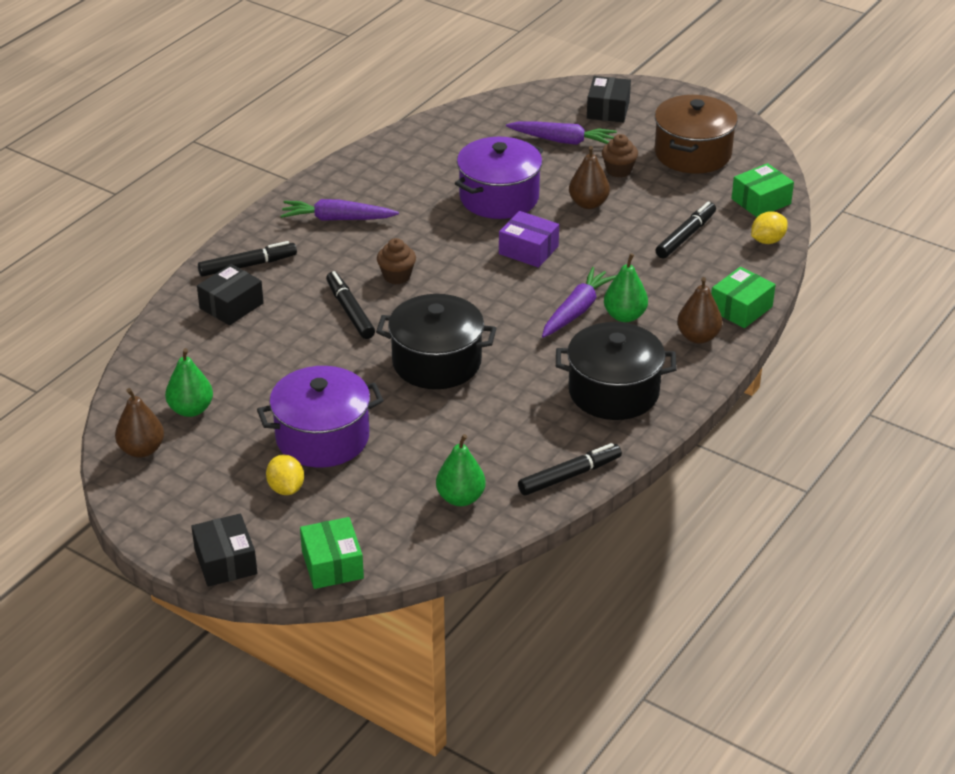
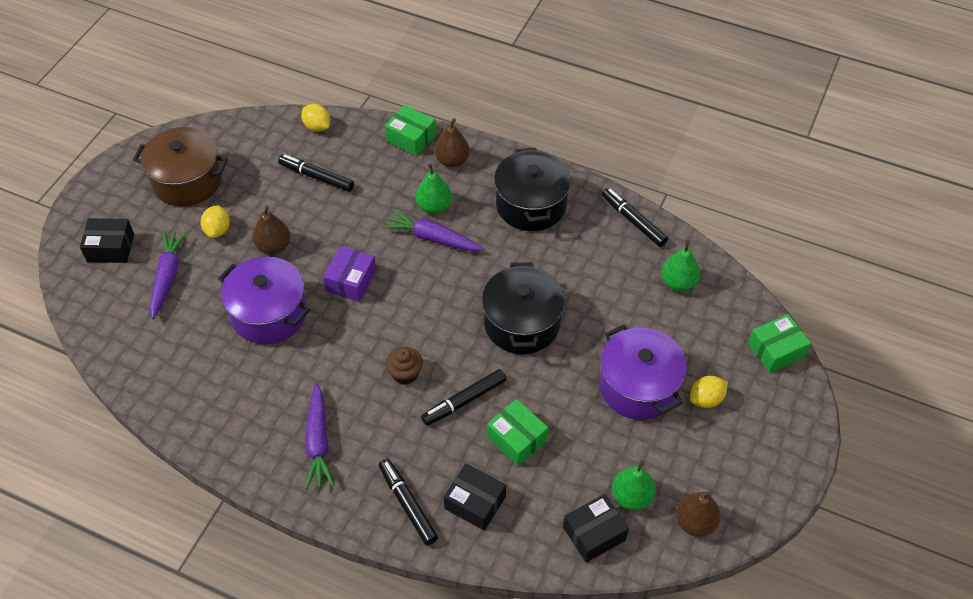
camera: 100 degrees left, 15 degrees up
black box [191,513,257,587] -> black box moved to [563,494,629,563]
brown cupcake [602,134,638,178] -> yellow lemon [201,205,230,238]
green box [732,163,794,217] -> green box moved to [487,399,548,466]

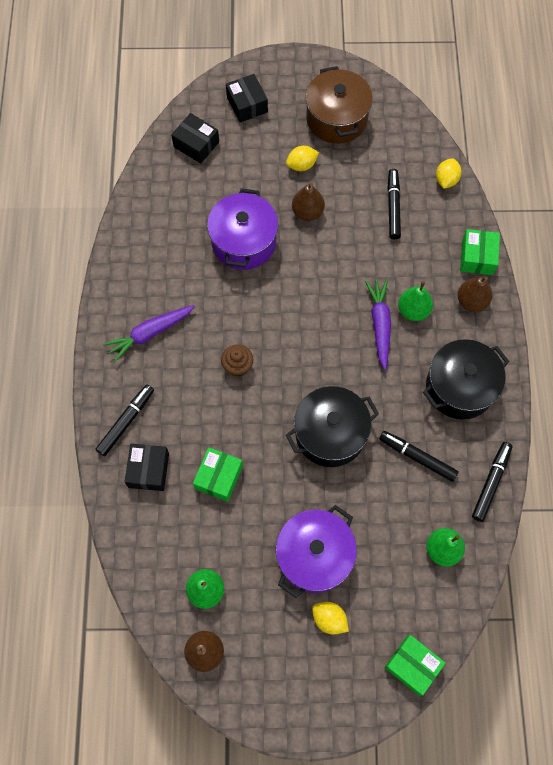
camera: 65 degrees right, 15 degrees up
purple carrot [150,231,187,319] -> none
purple box [323,246,376,302] -> none
black marker [421,369,506,426] -> black marker moved to [379,431,459,482]
black box [563,494,629,563] -> black box moved to [171,113,219,164]

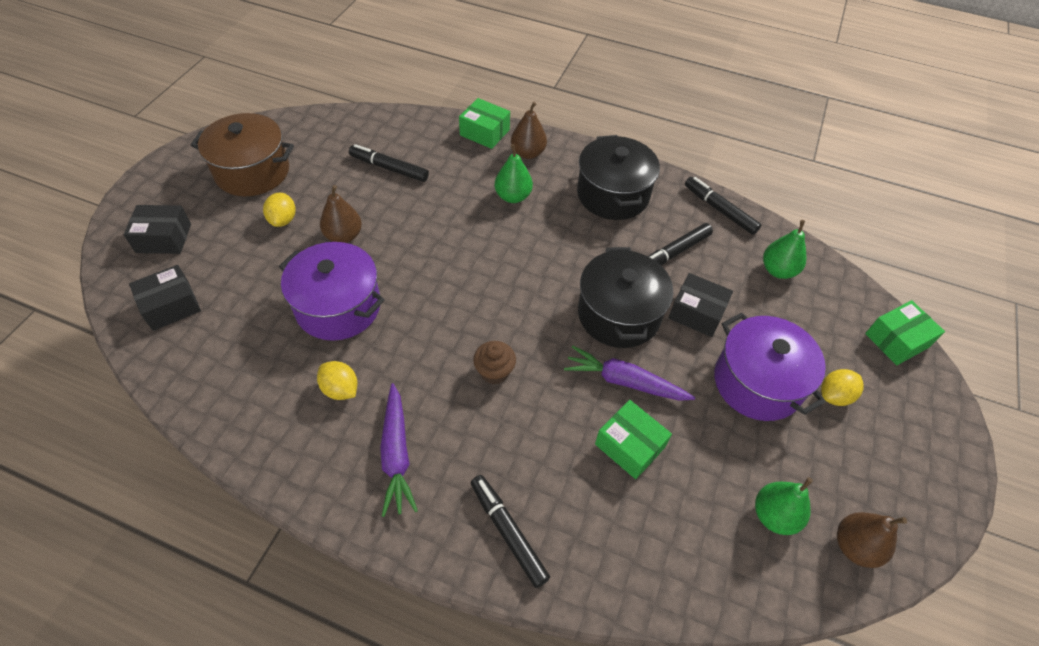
camera: 70 degrees left, 15 degrees down
black box [125,444,169,491] -> black box moved to [668,273,733,337]
purple carrot [365,279,391,370] -> purple carrot moved to [564,346,695,401]
yellow lemon [436,159,461,189] -> yellow lemon moved to [317,361,357,400]

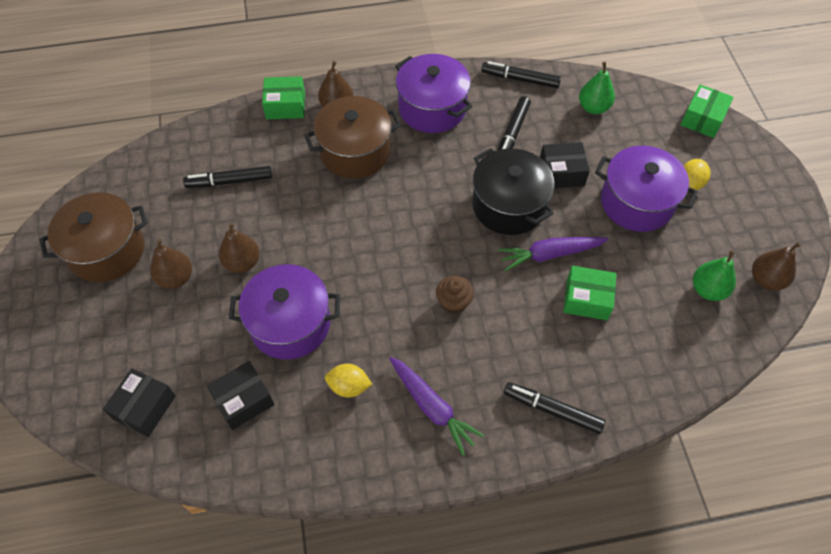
camera: 30 degrees left, 5 degrees up
black box [124,205,191,254] -> black box moved to [207,361,275,430]
yellow lemon [263,193,296,227] -> brown pear [150,238,192,289]
green pear [495,144,533,203] -> brown pot [304,96,401,179]
black pot [577,135,660,220] -> purple pot [395,54,472,133]

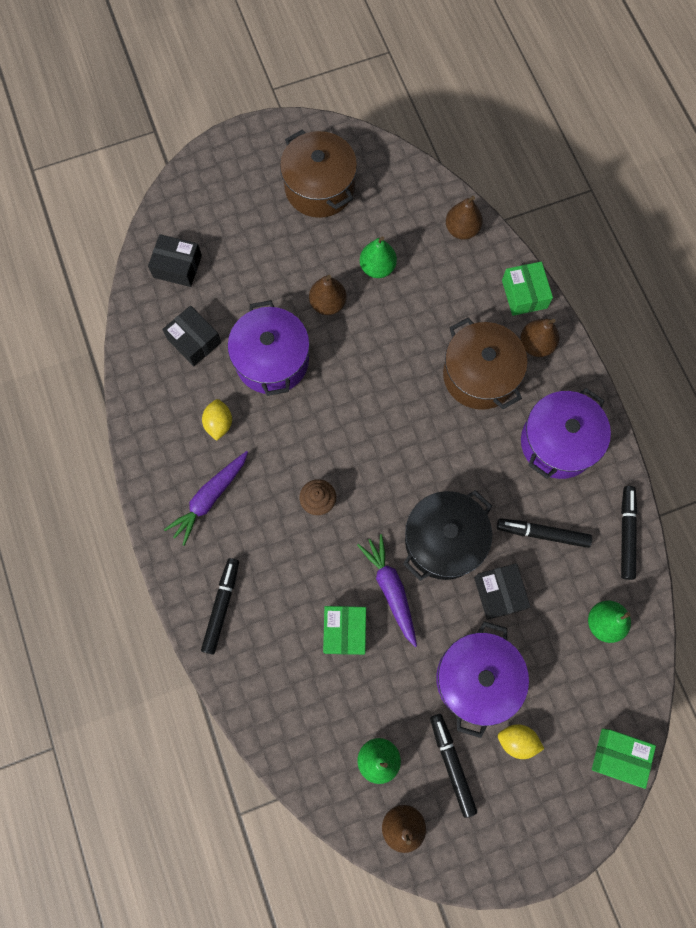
camera: 80 degrees right, 15 degrees up
brown pear [150,238,192,289] -> brown pear moved to [446,196,483,240]
black marker [183,166,272,188] -> black marker moved to [430,714,477,818]
none -> green pear [360,236,397,278]

